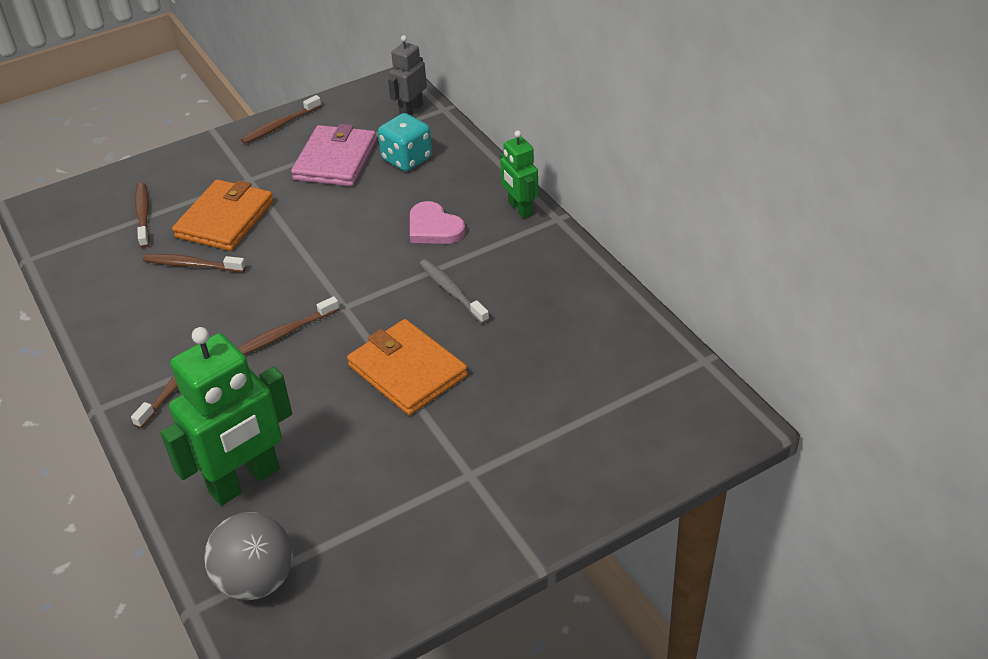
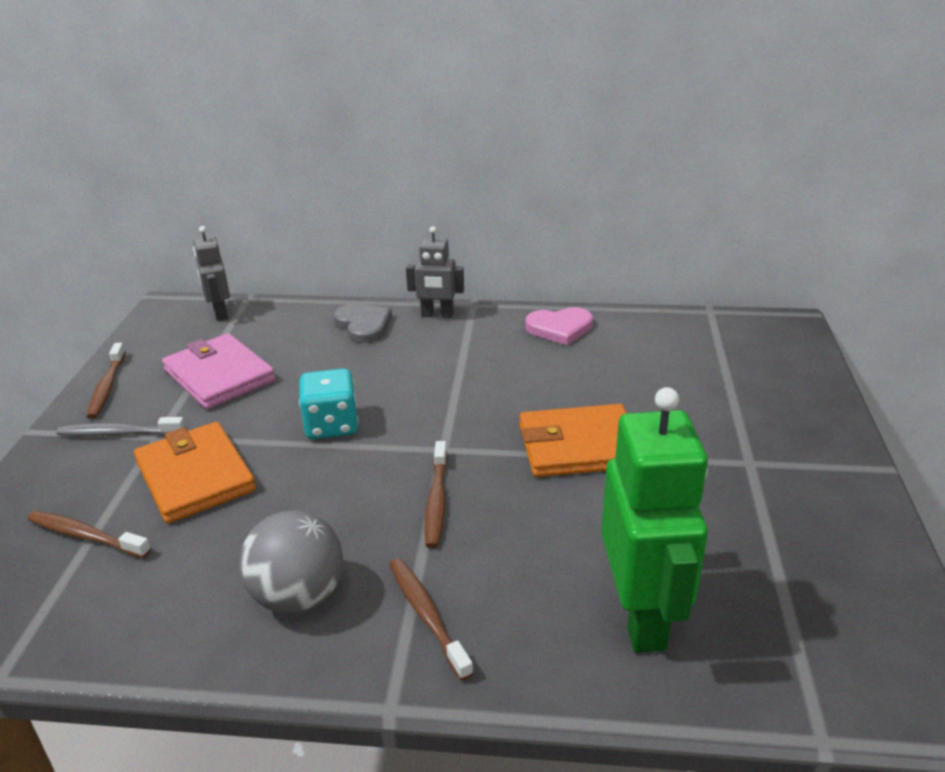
camera: 55 degrees left, 10 degrees down
brown toothbrush [143,254,246,272] -> none
grey ball [204,512,293,601] -> grey ball moved to [239,510,343,614]
turquoise dice [378,113,432,171] -> turquoise dice moved to [299,369,359,439]
pink heart [410,201,466,244] -> pink heart moved to [526,307,593,345]
grey toothbrush [420,259,489,324] -> grey toothbrush moved to [56,417,185,436]
green robot [500,130,538,219] -> grey robot [406,226,464,318]
none -> grey heart [334,304,392,343]

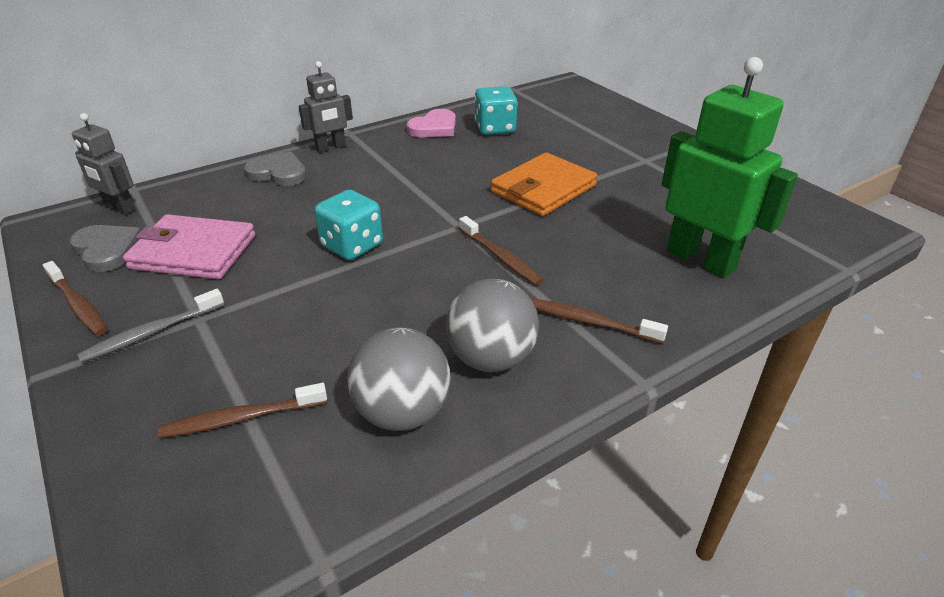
camera: 40 degrees left, 5 degrees up
orange wallet [134,422,256,524] -> none
none -> grey heart [70,225,141,272]
none -> grey ball [347,327,451,431]
none -> turquoise dice [475,86,518,135]

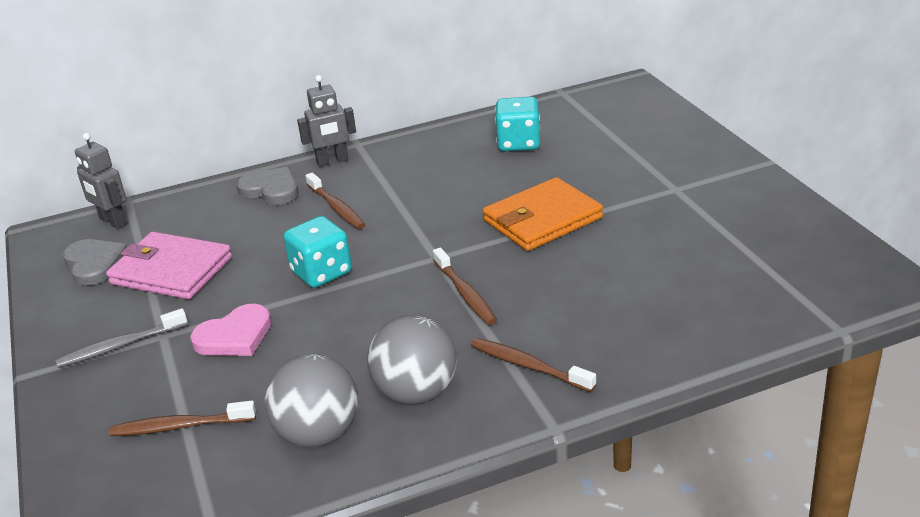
camera: 15 degrees right, 5 degrees down
brown toothbrush [43,261,108,336] -> brown toothbrush moved to [306,173,365,229]
pink heart [406,109,456,137] -> pink heart moved to [190,304,272,356]
green robot [662,57,798,278] -> none

